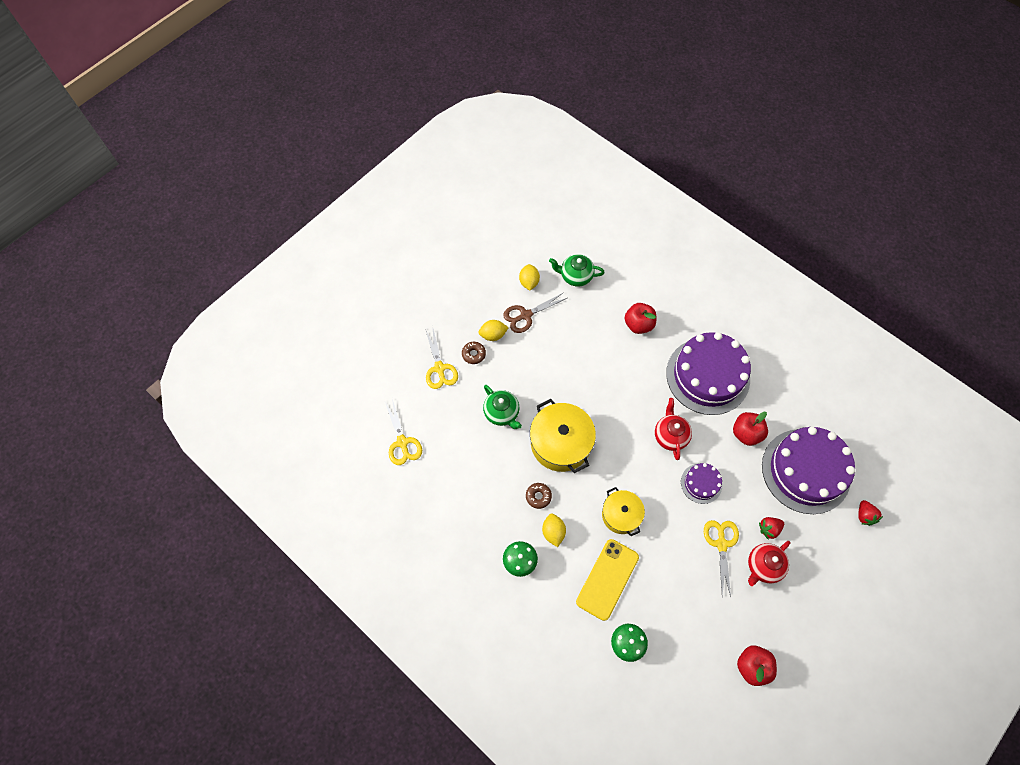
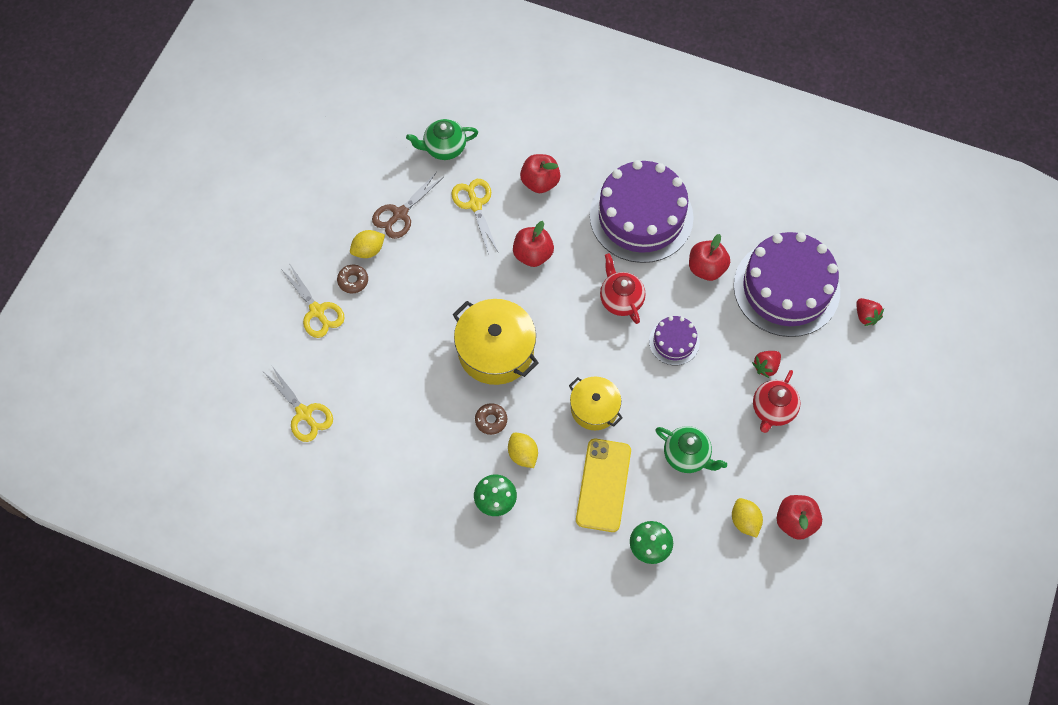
camera: 20 degrees left, 0 degrees up
green teapot [483,385,522,429] -> green teapot moved to [655,426,727,473]
yellow lemon [519,264,540,290] -> yellow lemon moved to [732,498,763,538]
yellow scissors [704,520,739,597] -> yellow scissors moved to [451,179,498,255]
none -> red apple [513,221,554,267]

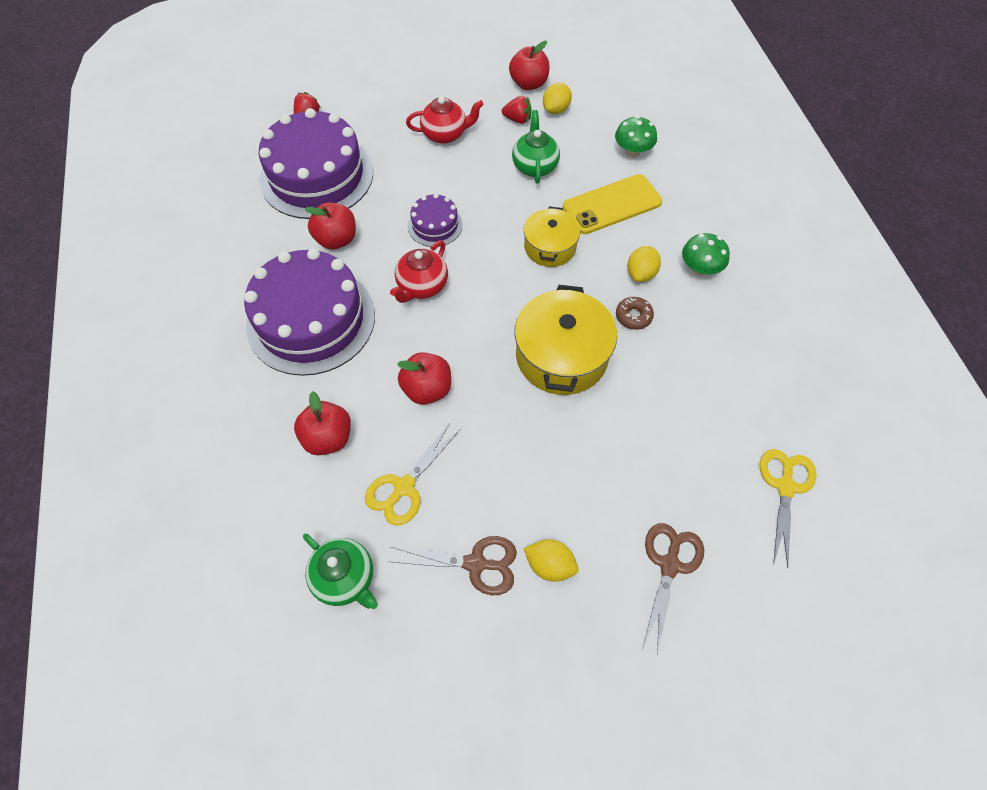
camera: 125 degrees left, 5 degrees down
yellow scissors [281,263,345,338] -> brown scissors [642,523,704,655]
brown donut [337,264,368,293] -> none
red strawberry [752,351,781,378] -> red strawberry moved to [502,96,532,124]

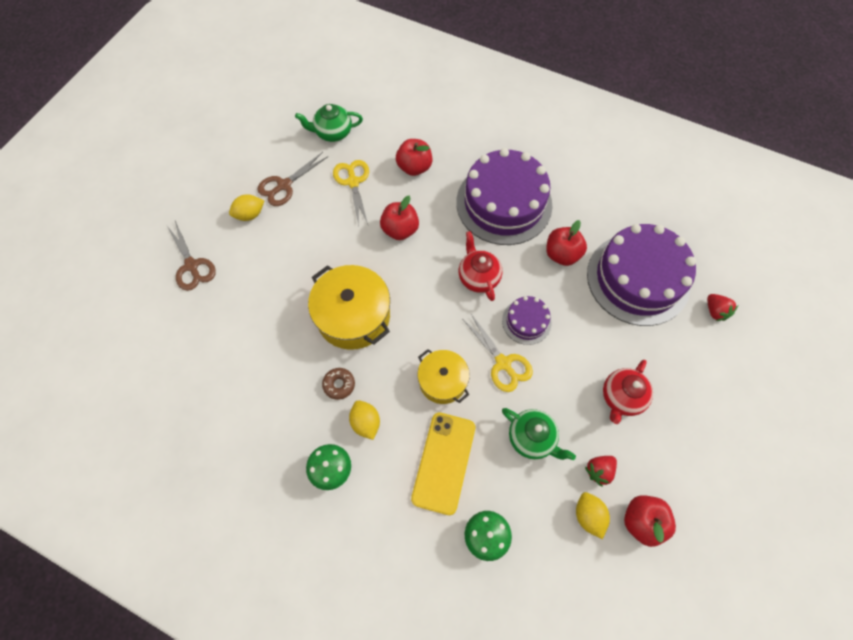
camera: 130 degrees right, 5 degrees up
yellow scissors [760,449,817,568] -> yellow scissors moved to [463,314,533,392]

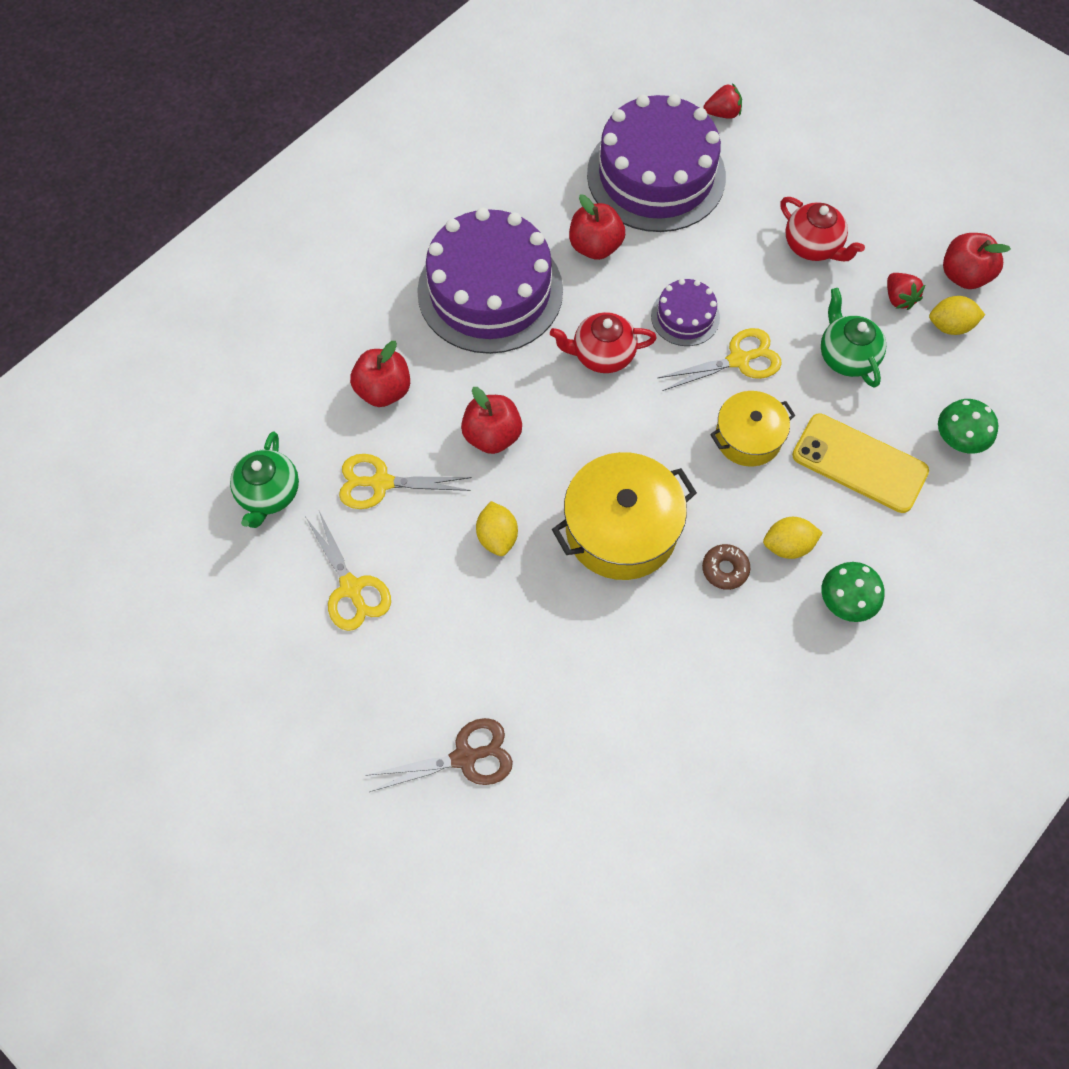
camera: 75 degrees left, 0 degrees up
yellow lemon [229,195,264,221] -> yellow lemon moved to [476,501,518,556]
brown scissors [258,152,327,206] -> yellow scissors [306,511,391,631]
green teapot [502,408,576,460] -> green teapot turned 75 degrees counterclockwise [821,288,886,388]

